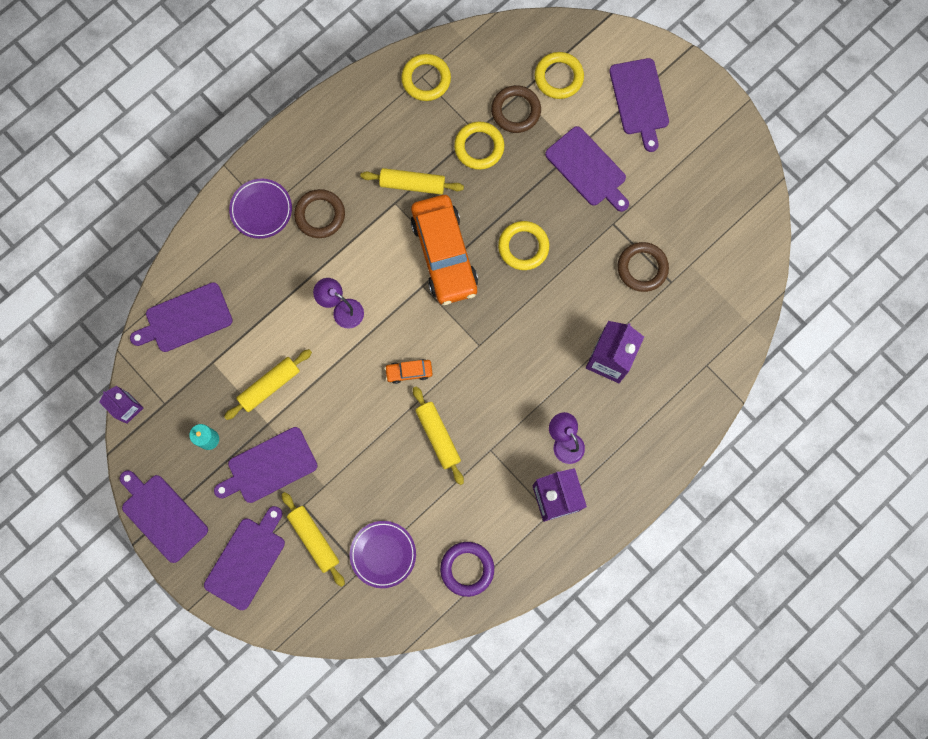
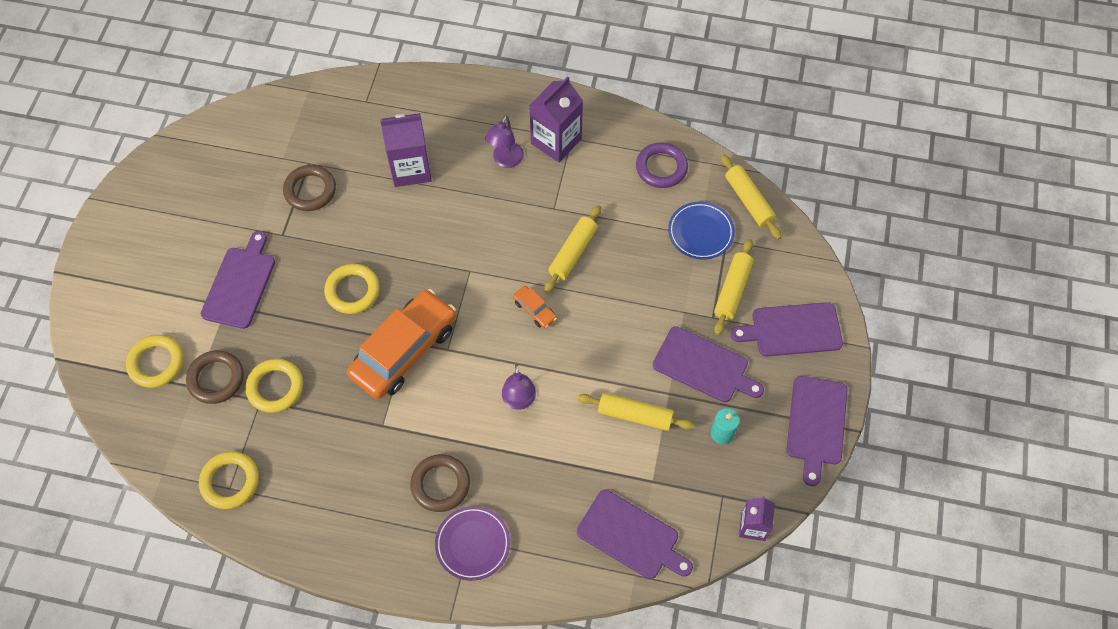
camera: 125 degrees left, 15 degrees down
purple plate [350,521,416,588] -> blue plate [668,202,735,260]
yellow rolling pin [361,168,464,195] -> yellow rolling pin moved to [721,154,781,239]
purple cutting board [609,58,669,152] -> none

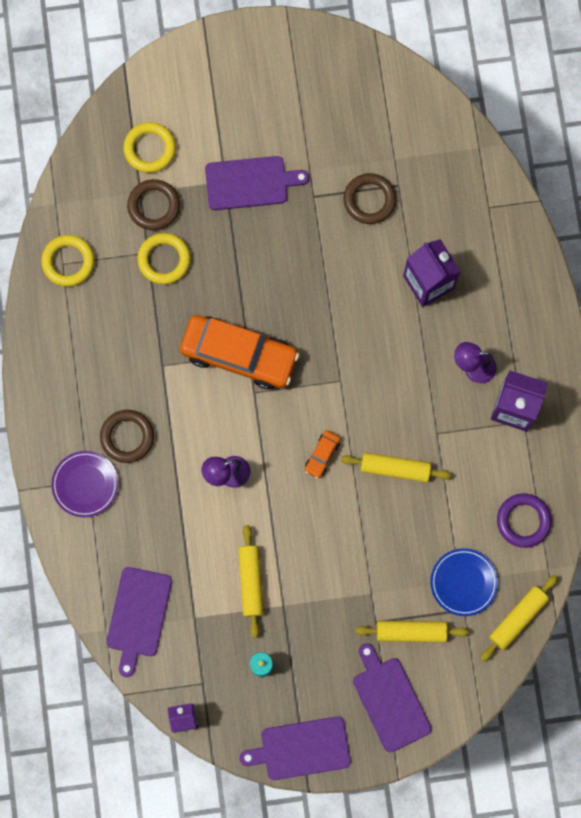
camera: 70 degrees right, 15 degrees up
yellow ring [324,264,380,314] -> none
purple cutting board [653,326,764,402] -> none

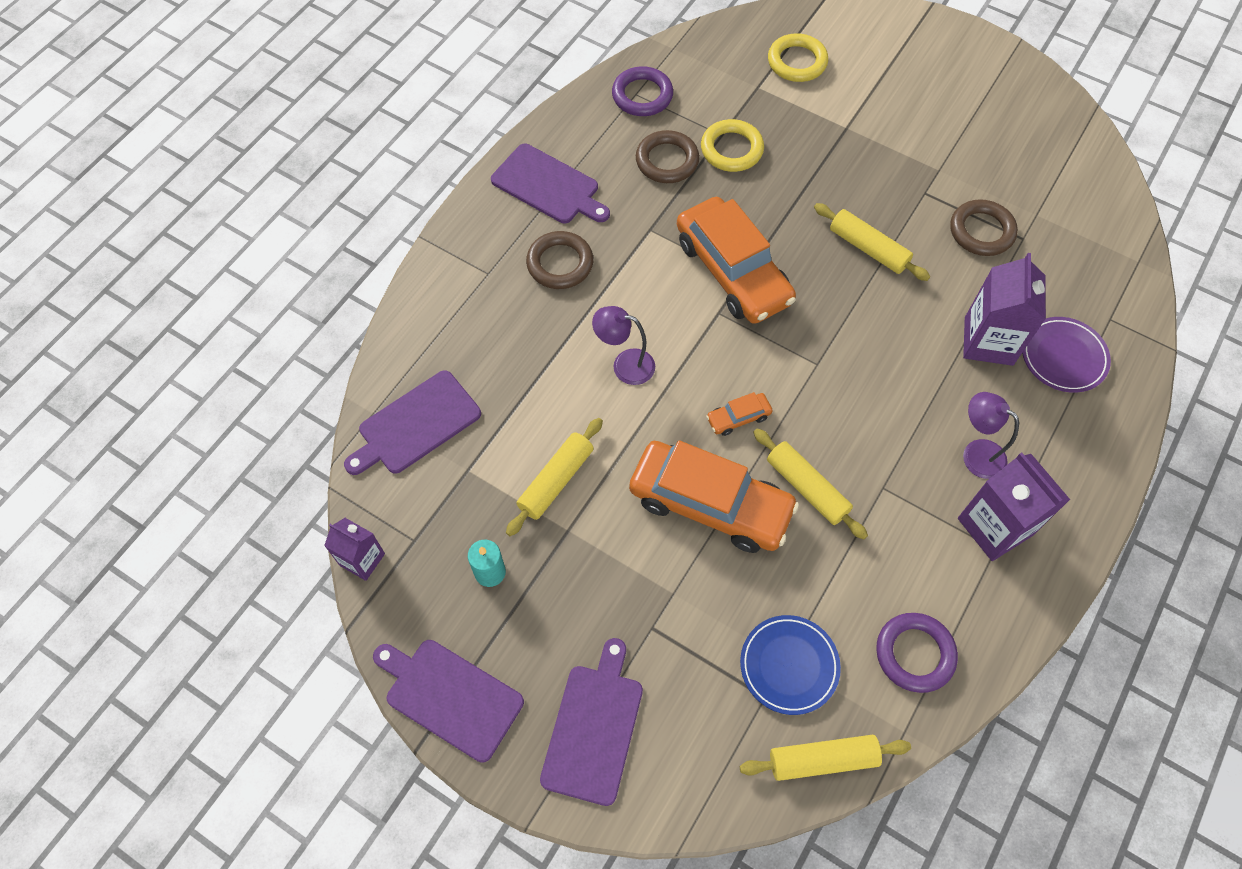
camera: 40 degrees right, 15 degrees down
yellow ring [41,235,95,287] -> purple ring [612,66,673,116]
purple plate [51,451,119,517] -> purple plate moved to [1022,317,1111,393]
brown ring [127,179,180,230] -> brown ring moved to [636,130,699,183]
purple cutting board [205,156,309,210] -> purple cutting board moved to [491,144,610,223]
yellow rolling pin [355,621,469,642] -> yellow rolling pin moved to [814,203,930,281]
none -> orange car [629,441,799,553]

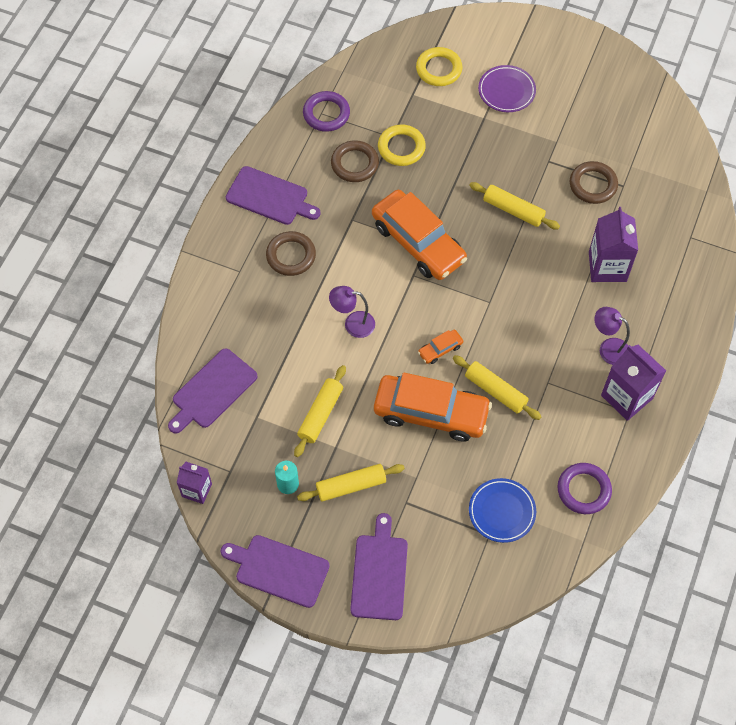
camera: 10 degrees left, 0 degrees up
yellow rolling pin [740,735,911,781] -> yellow rolling pin moved to [297,464,405,502]
purple plate [1022,317,1111,393] -> purple plate moved to [478,65,536,112]

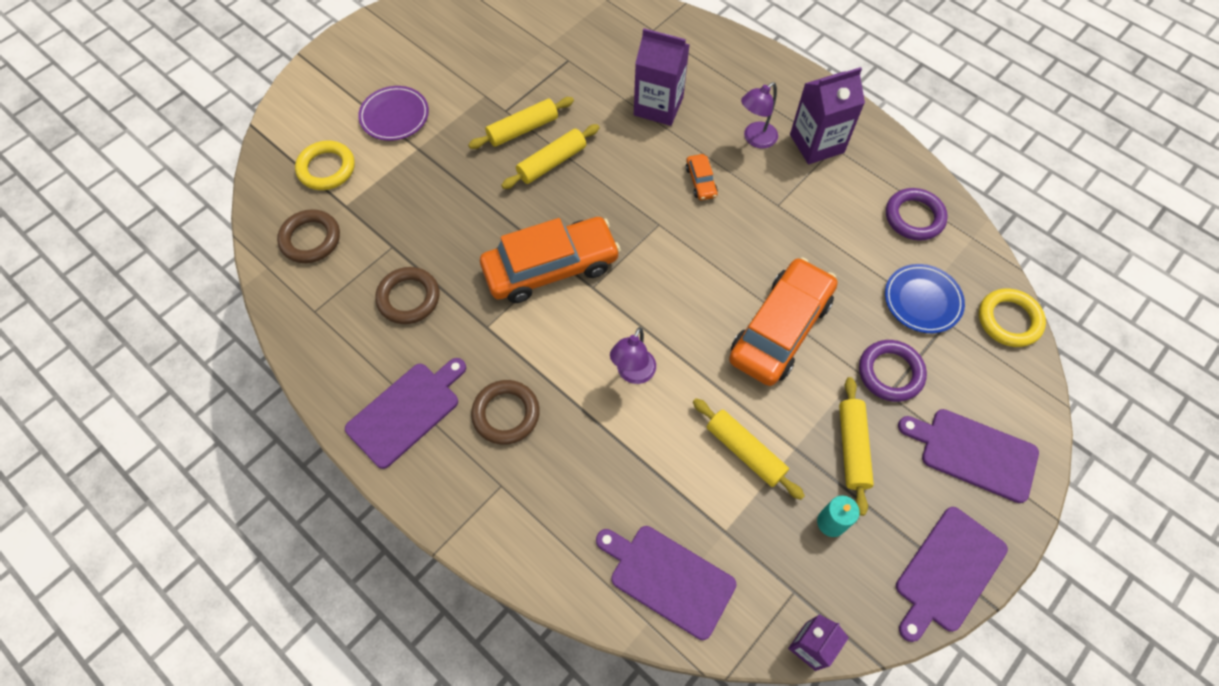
camera: 70 degrees left, 0 degrees up
purple cutting board [168,348,258,433] -> purple cutting board turned 150 degrees clockwise [596,526,736,640]
purple ring [303,91,350,132] -> purple ring moved to [859,340,927,402]
yellow ring [378,125,426,166] -> yellow ring moved to [979,288,1046,347]
orange car [418,330,463,364] -> orange car moved to [686,154,718,200]
yellow rolling pin [453,355,542,420] -> yellow rolling pin moved to [468,97,574,149]
brown ring [570,161,618,204] -> brown ring moved to [277,209,340,263]

